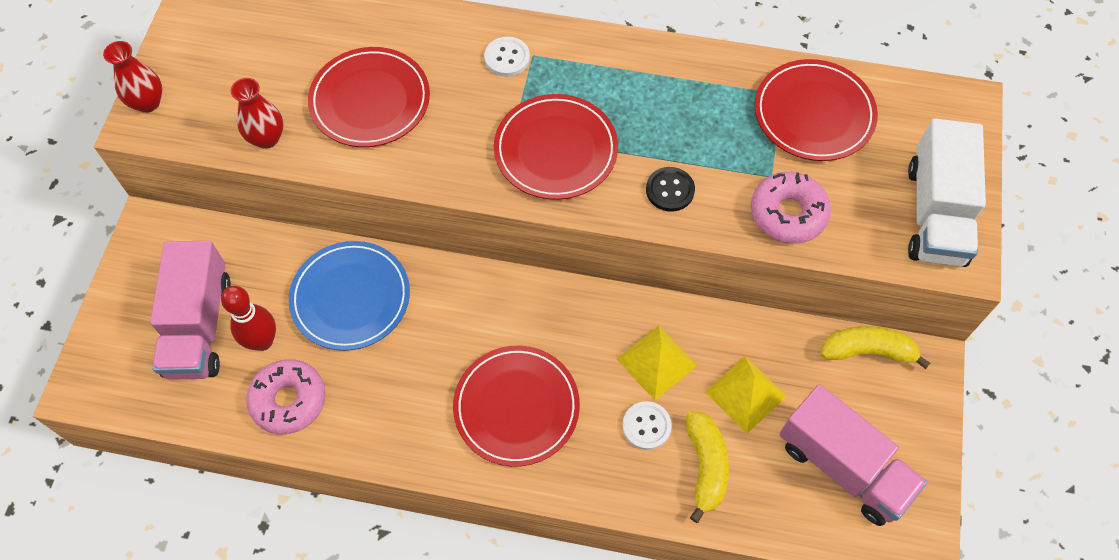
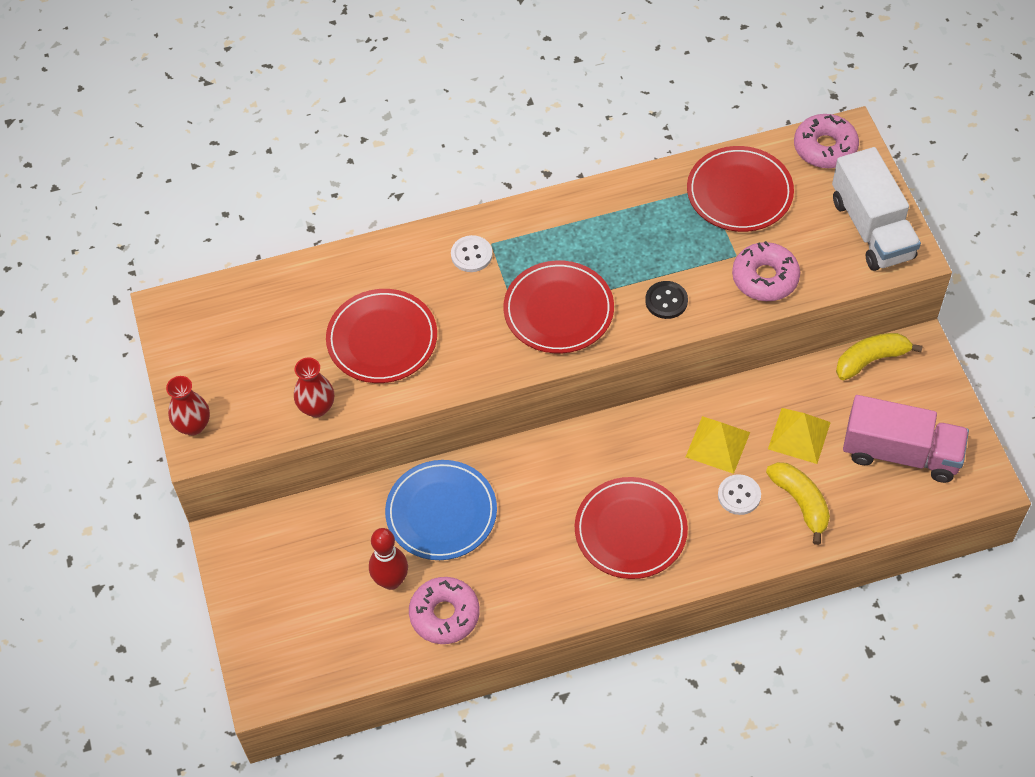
camera: 25 degrees left, 5 degrees down
pink truck [150,241,231,380] -> none
none -> pink donut [794,114,859,168]

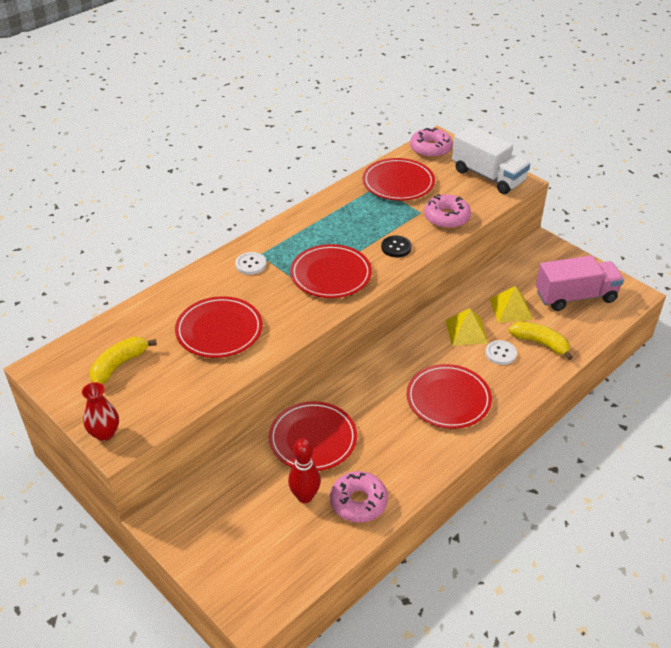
camera: 30 degrees left, 15 degrees down
red vase [294,357,334,418] -> none
blue plate [385,460,497,560] -> red plate [269,401,357,471]
yellow banana [836,333,923,380] -> yellow banana moved to [90,337,157,384]

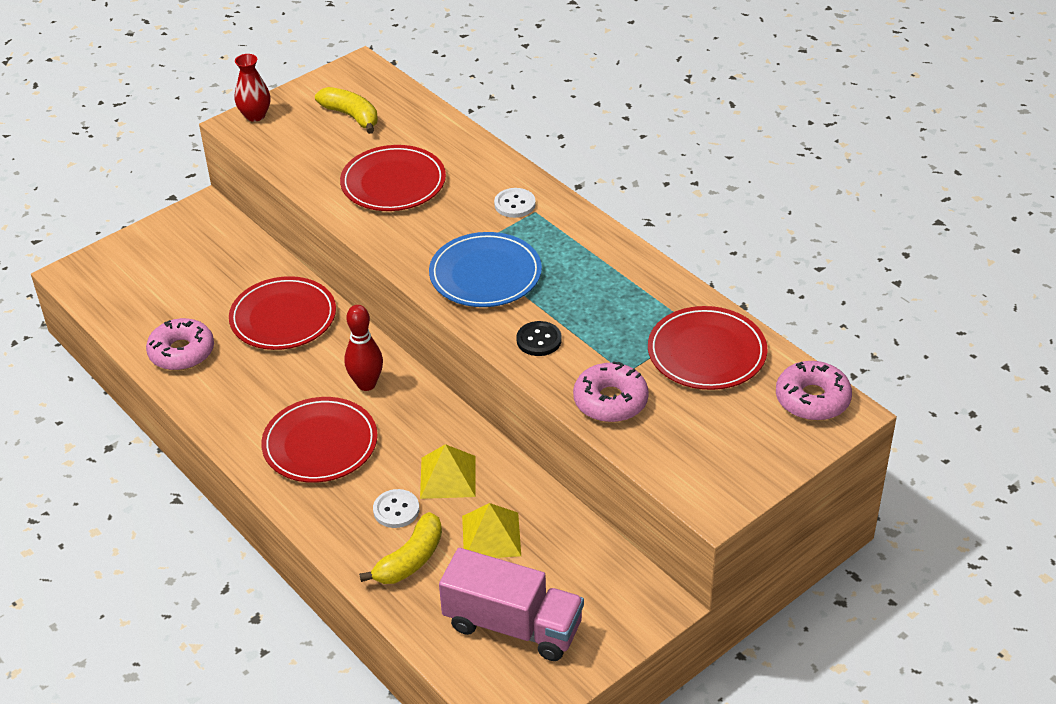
camera: 95 degrees right, 0 degrees up
red bowling pin [288,439,321,503] -> red bowling pin moved to [344,305,383,391]
red plate [290,244,372,298] -> blue plate [429,232,542,307]
white truck [452,125,530,194] -> none
pink truck [536,256,624,311] -> pink truck turned 60 degrees counterclockwise [439,548,584,661]

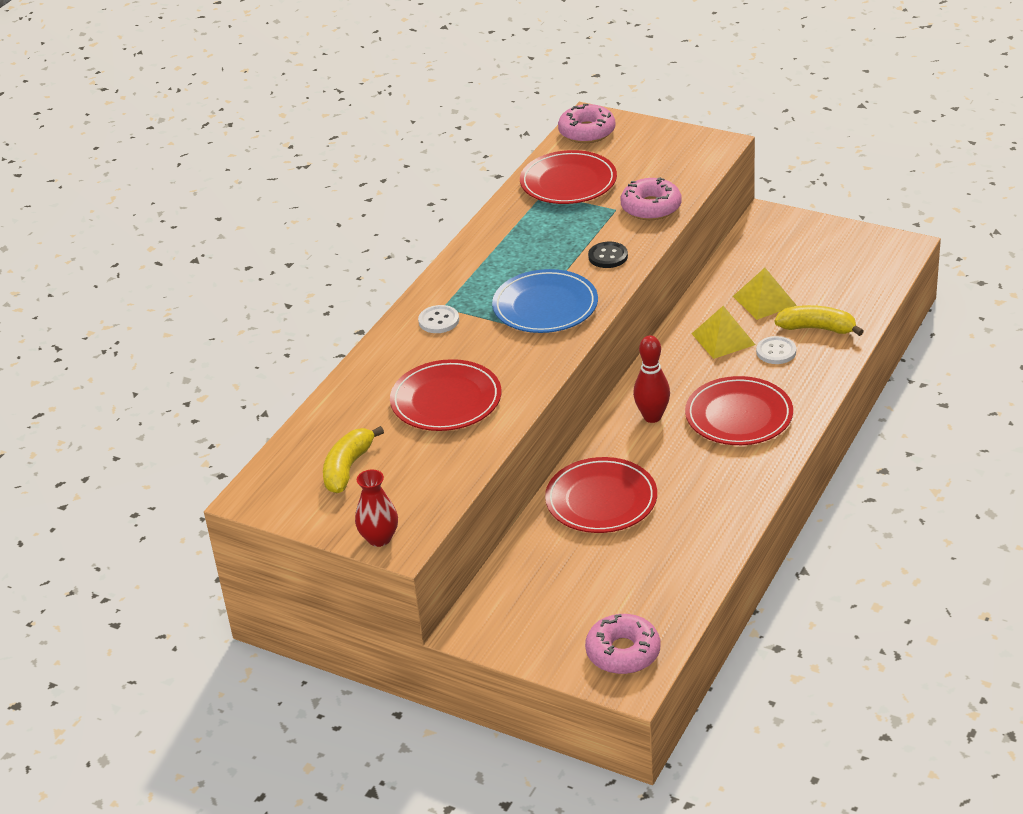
camera: 110 degrees left, 5 degrees down
pink donut [146,318,214,370] -> pink donut moved to [585,614,660,674]
pink truck [439,548,584,661] -> none

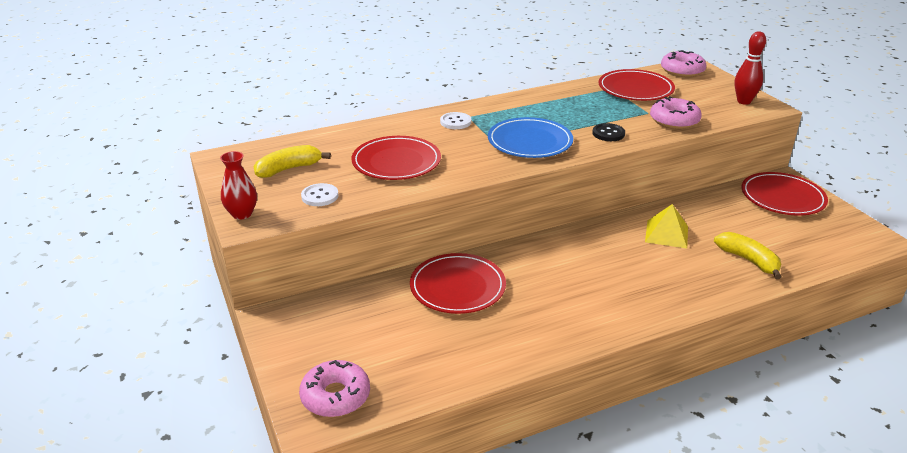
camera: 35 degrees right, 5 degrees down
red bowling pin [633,335,670,423] -> red bowling pin moved to [735,31,766,105]
red plate [685,376,793,445] -> red plate moved to [742,172,828,215]
yellow pyramid [733,268,797,320] -> none
white button [756,336,796,364] -> white button moved to [301,183,339,206]

